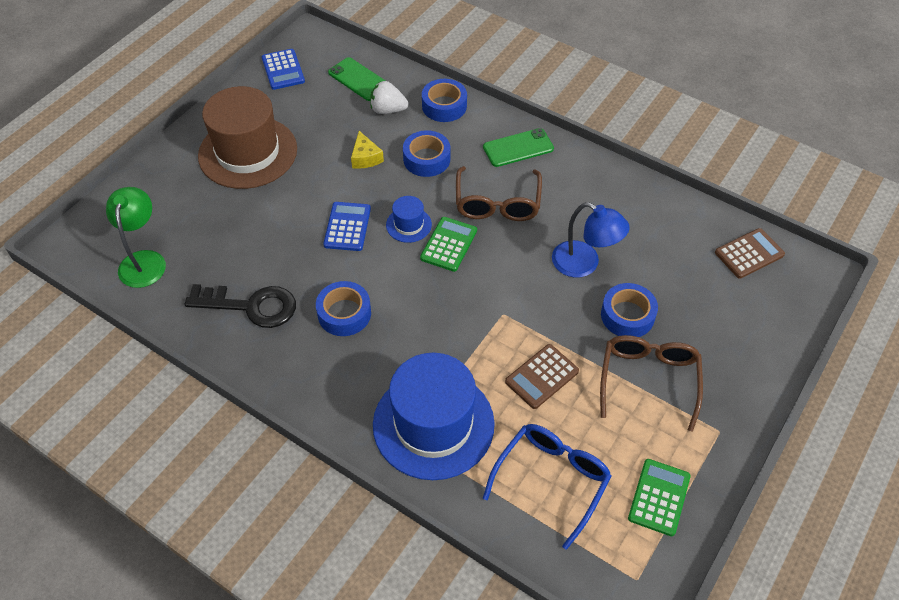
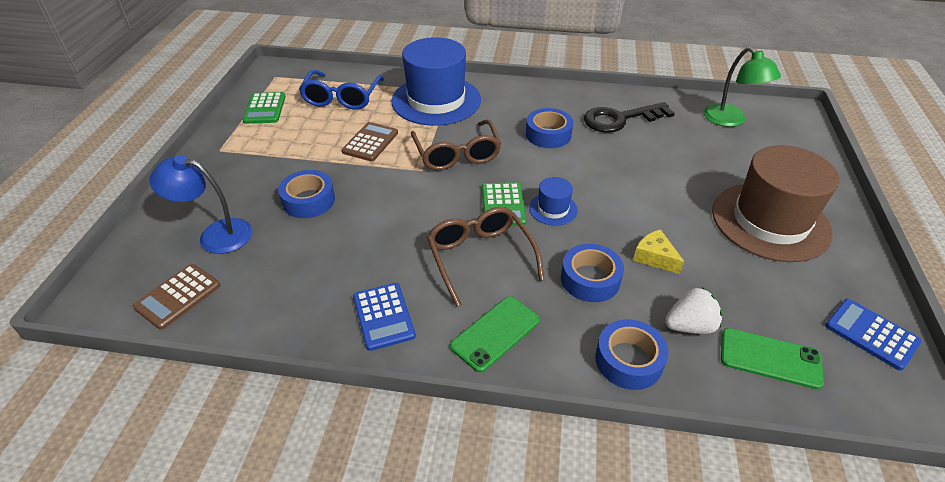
camera: 155 degrees right, 10 degrees down
blue calculator [323,202,371,251] -> blue calculator moved to [353,283,416,351]
blue lamp [552,202,630,278] -> blue lamp moved to [149,155,252,254]
brown glasses [600,335,703,432] -> brown glasses moved to [411,120,501,170]

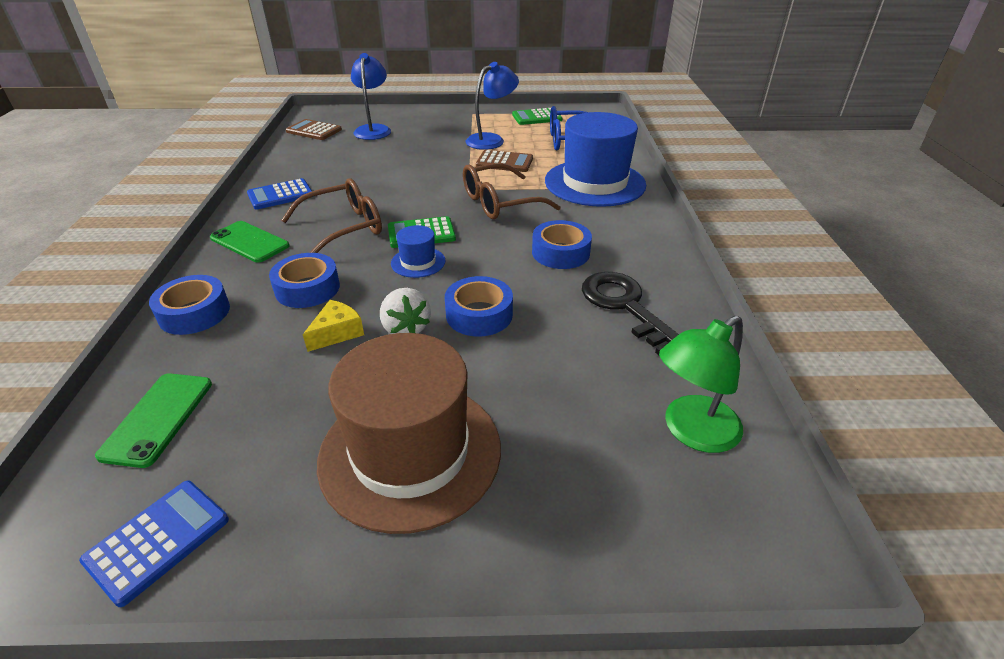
camera: 80 degrees right, 5 degrees down
blue tape [278,170,335,218] -> blue tape moved to [445,276,513,337]
white strawberry [665,288,722,334] -> white strawberry moved to [380,288,431,334]
none -> blue lamp [466,62,519,150]

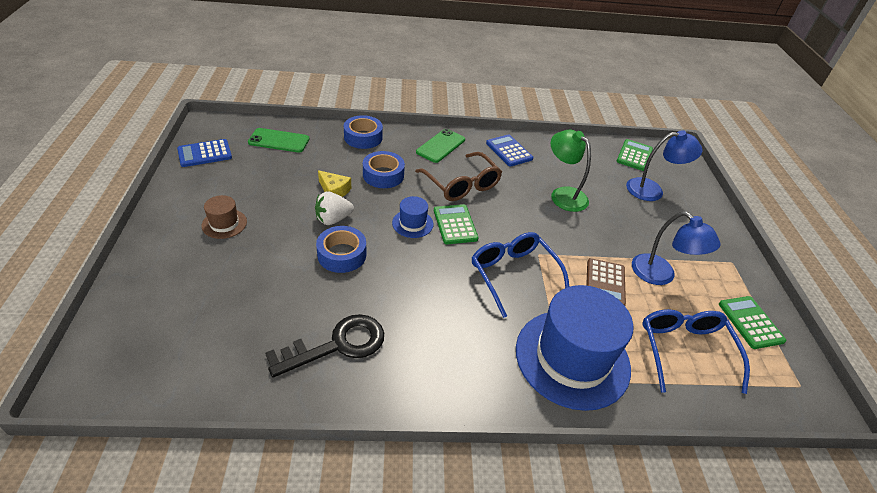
camera: 85 degrees right, 5 degrees up
blue calculator [79,481,229,607] -> blue calculator turned 120 degrees clockwise [177,139,232,167]
brown calculator [286,119,342,140] -> green calculator [616,139,653,171]
brown hat [317,333,501,534] -> brown hat [201,195,247,239], size x0.44
brown glasses [463,163,561,219] -> blue glasses [472,232,569,318]
blue tape [532,220,592,269] -> none
green lamp [659,316,743,453] -> green lamp moved to [551,130,591,212]

